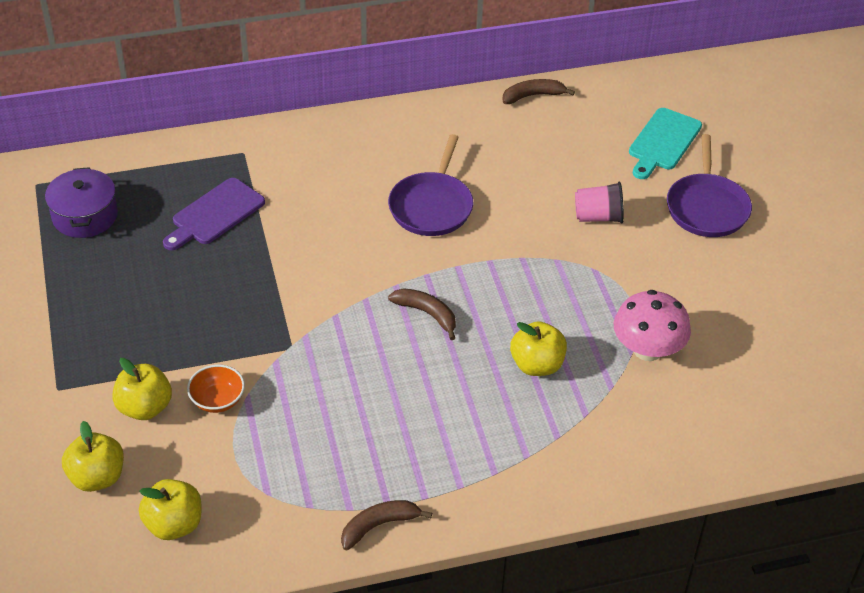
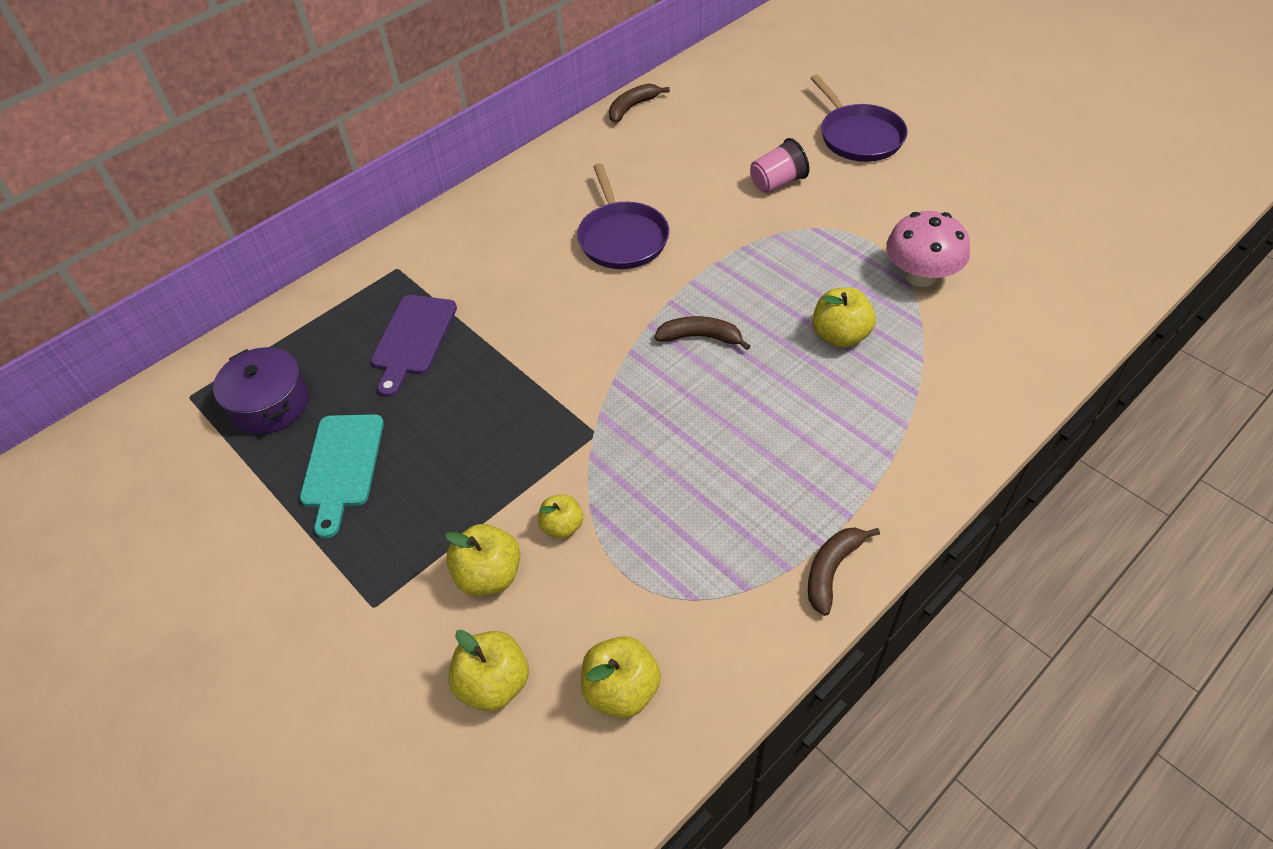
camera: 25 degrees left, 5 degrees up
orange bowl [187,365,245,413] -> yellow apple [538,494,583,539]
turquoise cutting board [629,108,702,179] -> turquoise cutting board moved to [300,414,384,538]

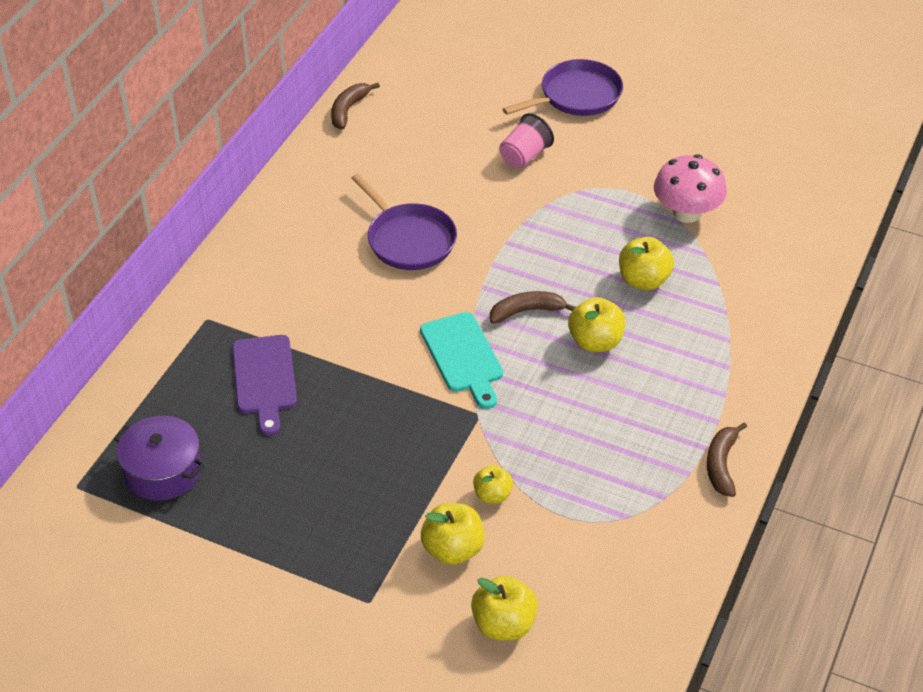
camera: 25 degrees left, 5 degrees down
turquoise cutting board [300,414,384,538] -> turquoise cutting board moved to [420,312,503,409]
yellow apple [581,636,661,718] -> yellow apple moved to [568,297,625,352]
purple pan [810,75,908,162] -> purple pan turned 75 degrees counterclockwise [503,59,623,116]

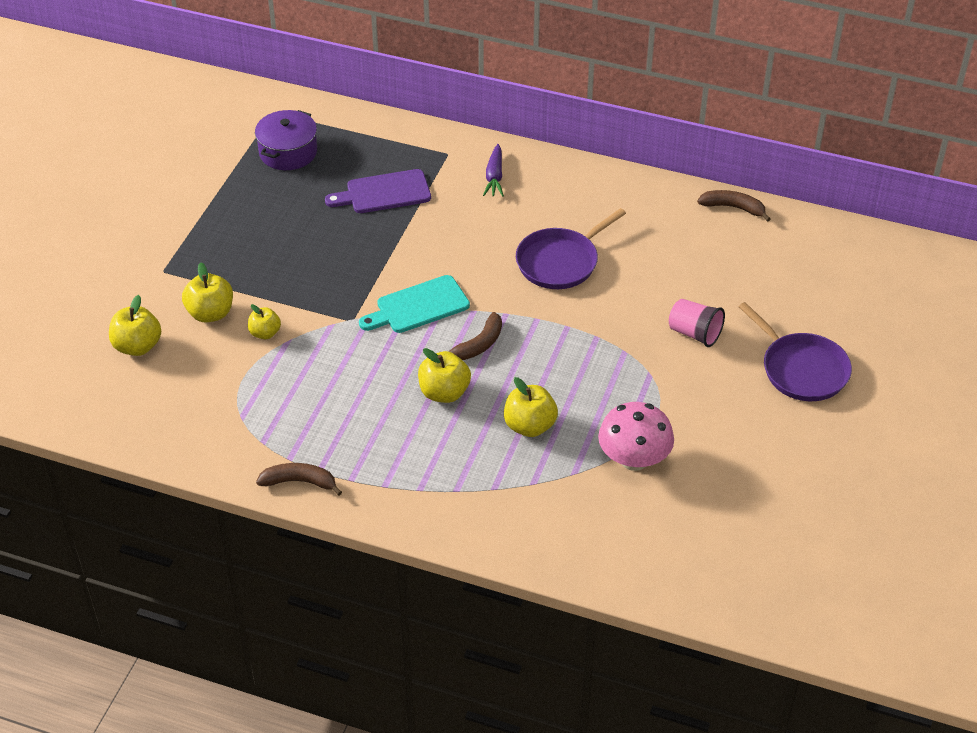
camera: 85 degrees right, 0 degrees up
brown banana [490,291,576,324] -> brown banana turned 60 degrees clockwise [448,312,502,360]
none -> purple carrot [483,144,504,197]

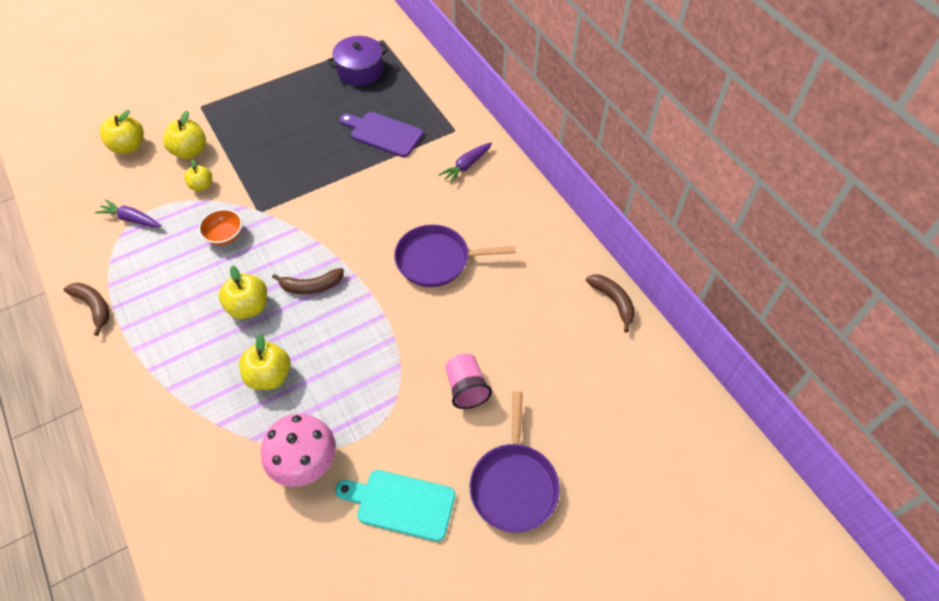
camera: 40 degrees right, 10 degrees up
turquoise cutting board [359,275,470,333] -> turquoise cutting board moved to [335,470,455,542]
none -> purple carrot [95,199,162,228]
none -> orange bowl [198,209,243,246]

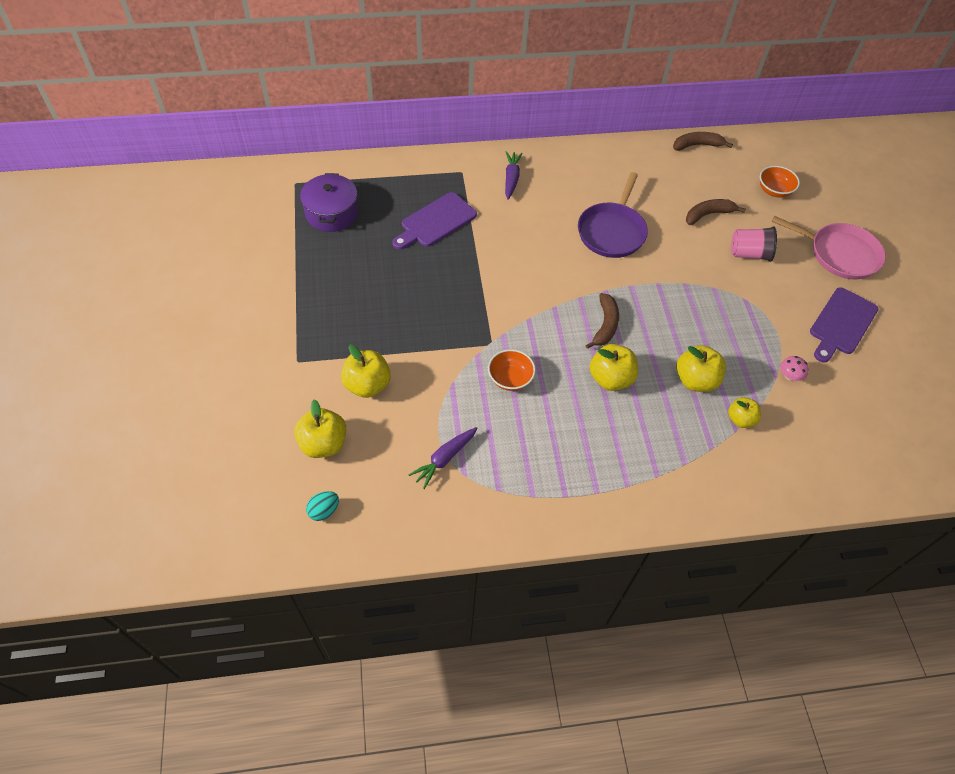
camera: 70 degrees left, 0 degrees up
brown banana [64,283,109,336] -> brown banana moved to [686,199,746,225]
yellow apple [184,160,212,191] -> yellow apple moved to [728,397,761,428]
pink mushroom [261,414,336,487] -> pink mushroom [780,356,809,381], size x0.43
turquoise cutting board [335,470,455,542] -> purple cutting board [810,287,878,362]
purple carrot [438,142,492,184] -> purple carrot turned 150 degrees counterclockwise [505,151,523,200]
purple pan [470,391,560,533] -> pink pan [772,216,886,279]
none -> turquoise egg [306,491,339,521]
none -> orange bowl [760,166,800,198]

